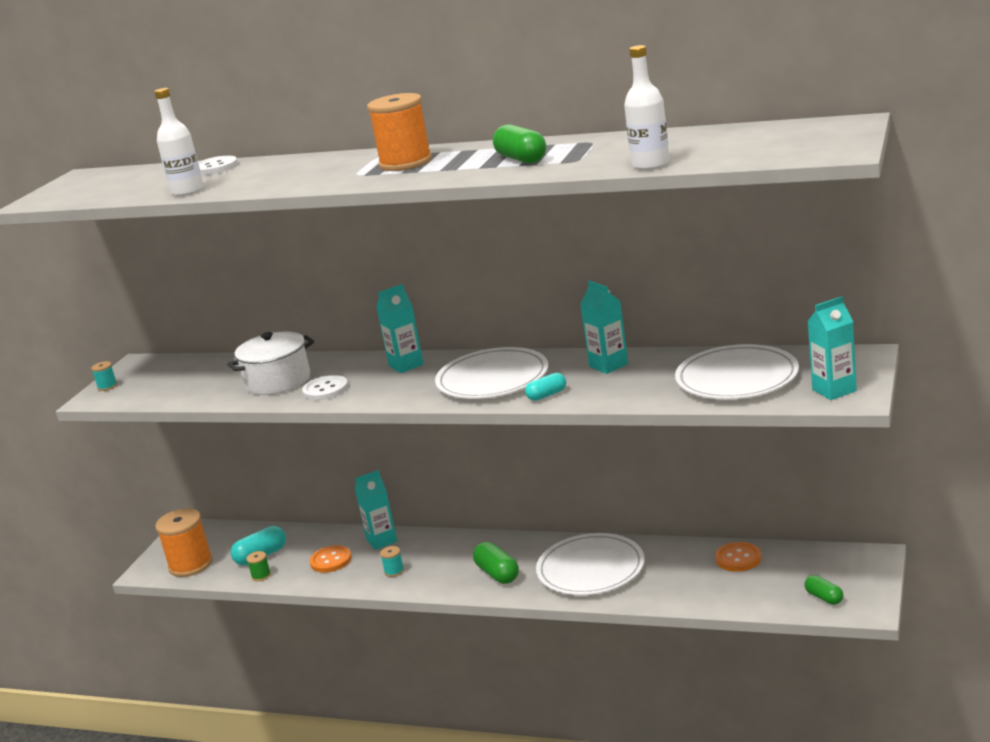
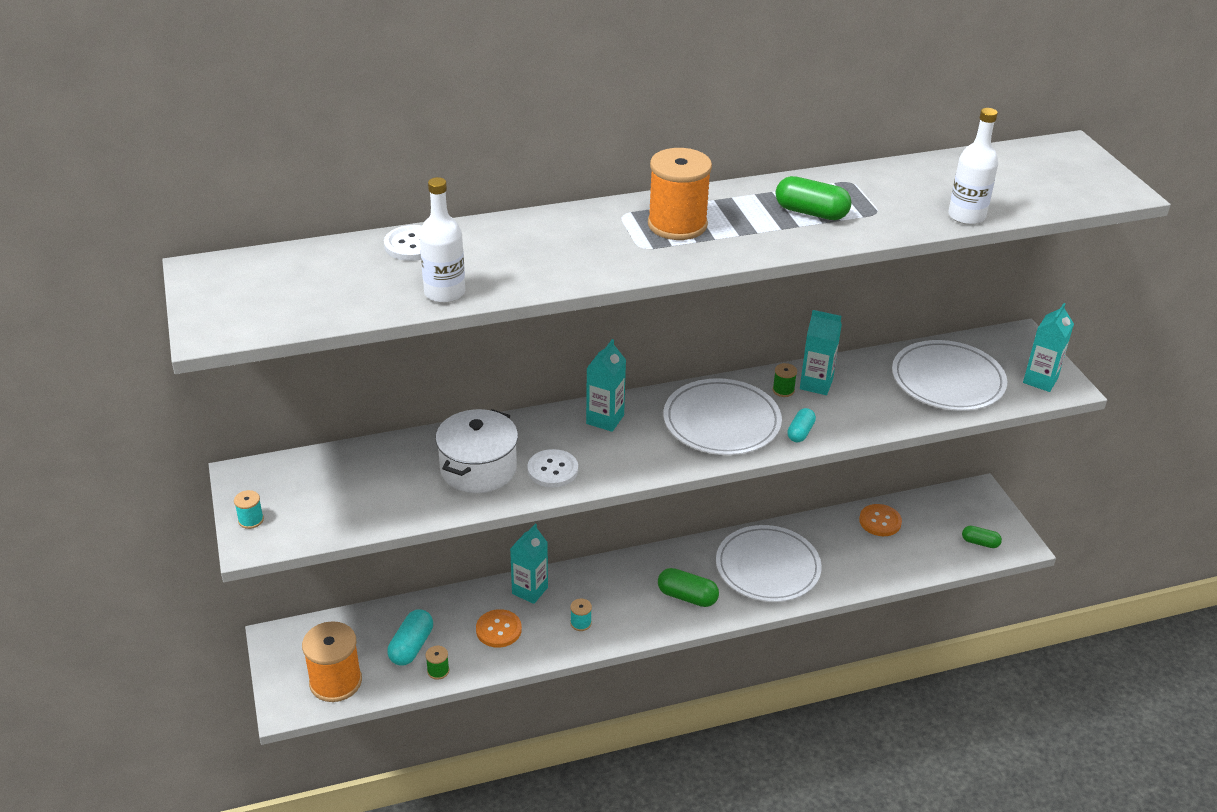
camera: 40 degrees left, 15 degrees up
none -> green spool [773,363,797,397]

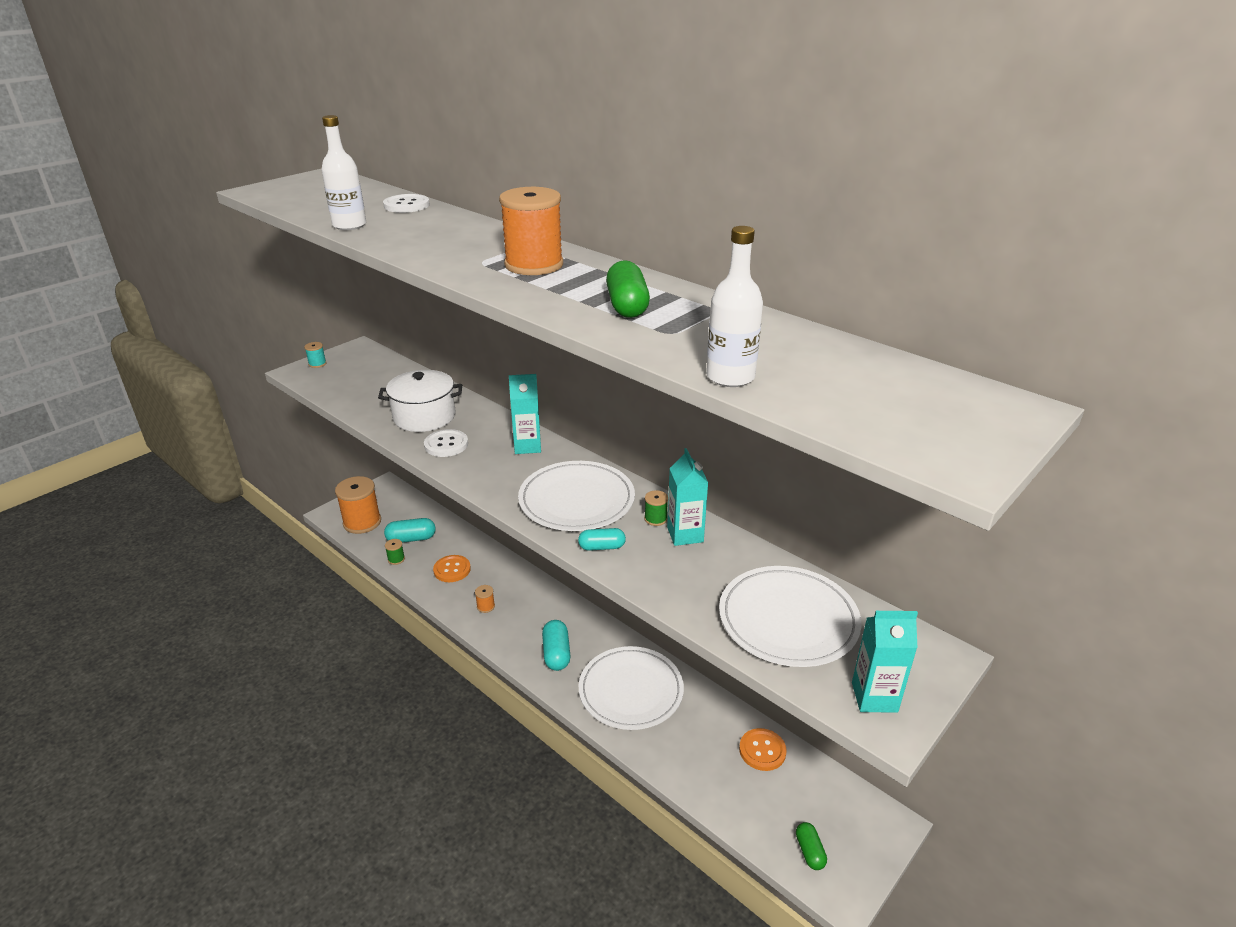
camera: 60 degrees right, 5 degrees down
turquoise carton [510,524,548,604] -> none
turquoise spool [570,599,592,631] -> orange spool [475,585,495,613]
green capsule [658,568,719,607] -> turquoise capsule [542,620,570,671]

